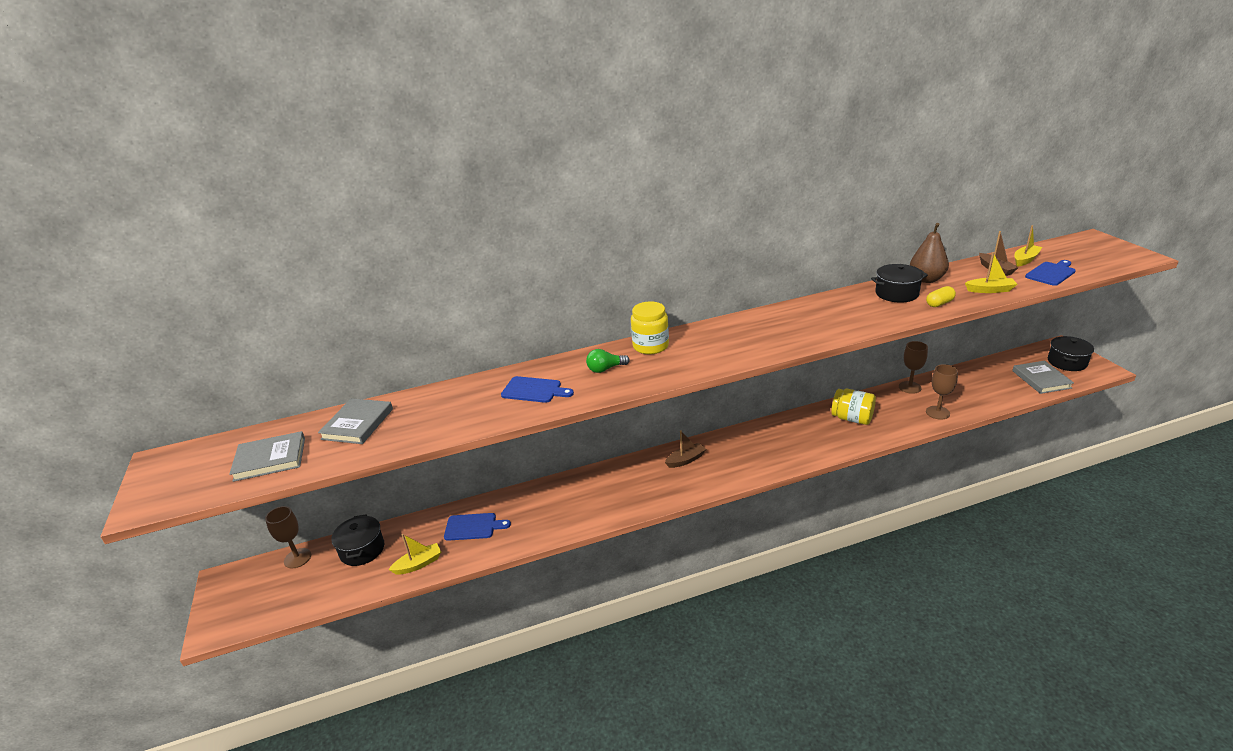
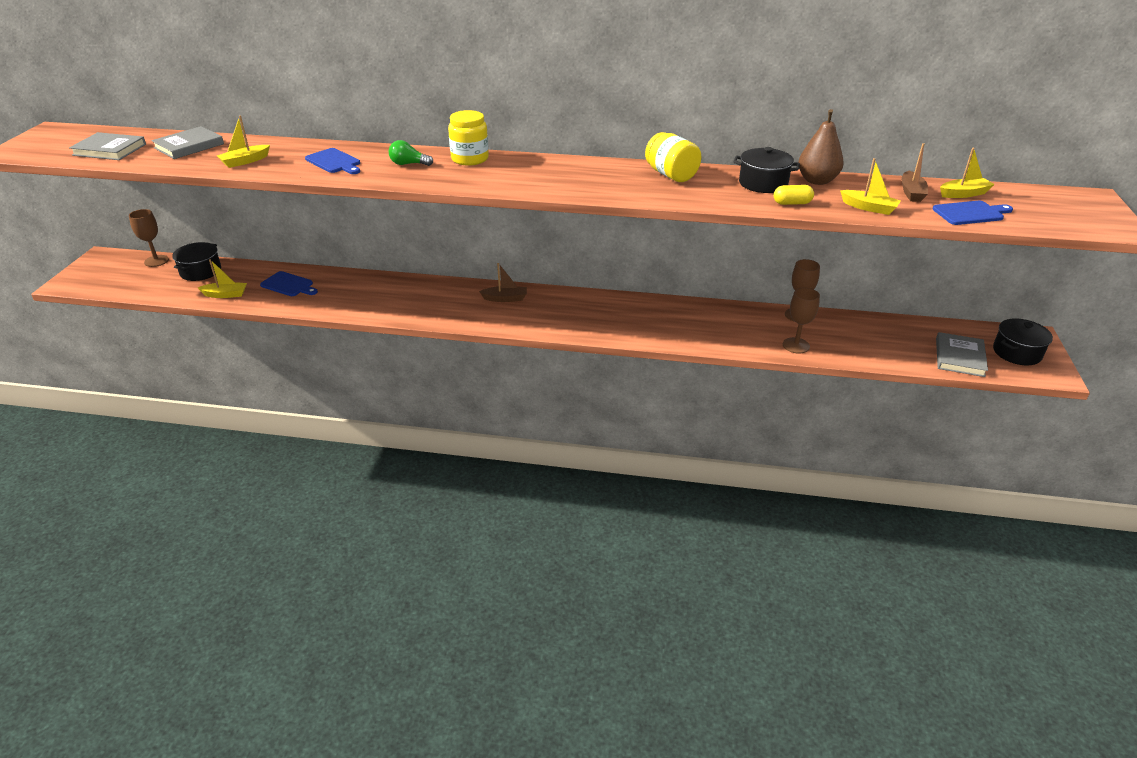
camera: 25 degrees right, 5 degrees up
yellow jar [831,389,876,425] -> yellow jar moved to [645,132,701,182]
none -> yellow boat [217,115,270,168]

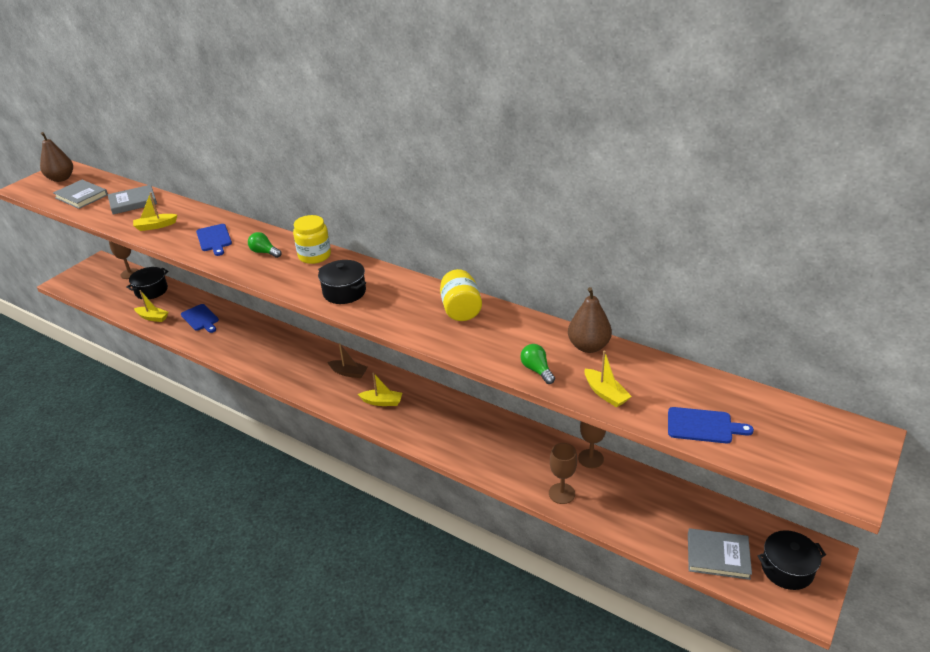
camera: 25 degrees right, 0 degrees up
black pot [733,147,800,193] -> black pot moved to [318,260,366,304]
yellow capsule [774,185,814,205] -> green light bulb [520,344,555,384]
brown boat [901,143,928,202] -> none
grey book [936,332,988,377] -> grey book turned 60 degrees clockwise [688,528,752,580]
yellow boat [940,148,995,198] -> yellow boat moved to [358,372,402,406]
none -> brown pear [40,132,73,182]

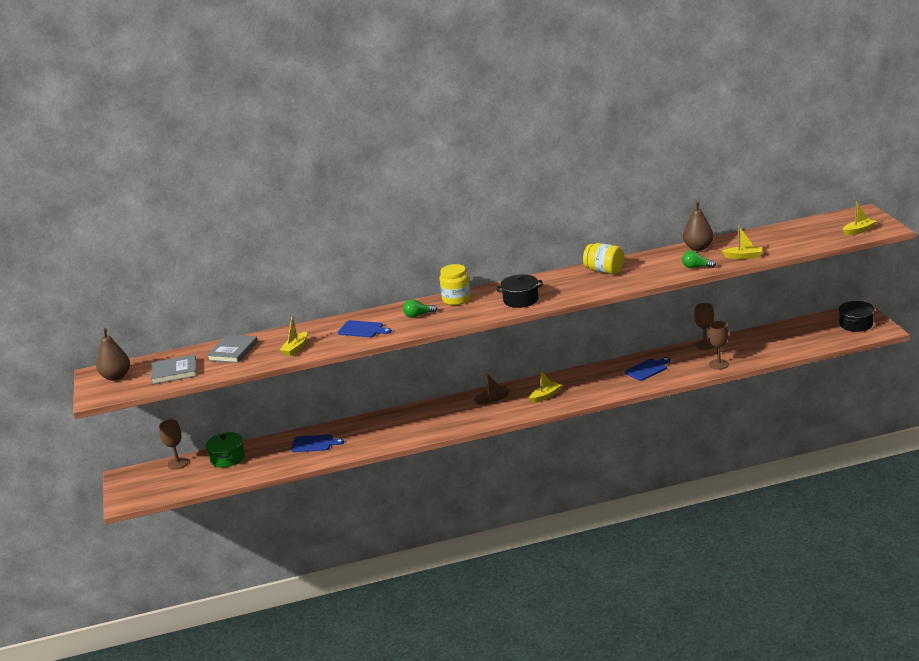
camera: 45 degrees left, 10 degrees down
black pot [126,267,168,299] -> green pot [206,432,245,468]
yellow boat [134,290,169,322] -> yellow boat moved to [842,201,877,236]
blue cutting board [668,407,754,444] -> blue cutting board moved to [625,357,670,381]
grey book [688,528,752,580] -> none

